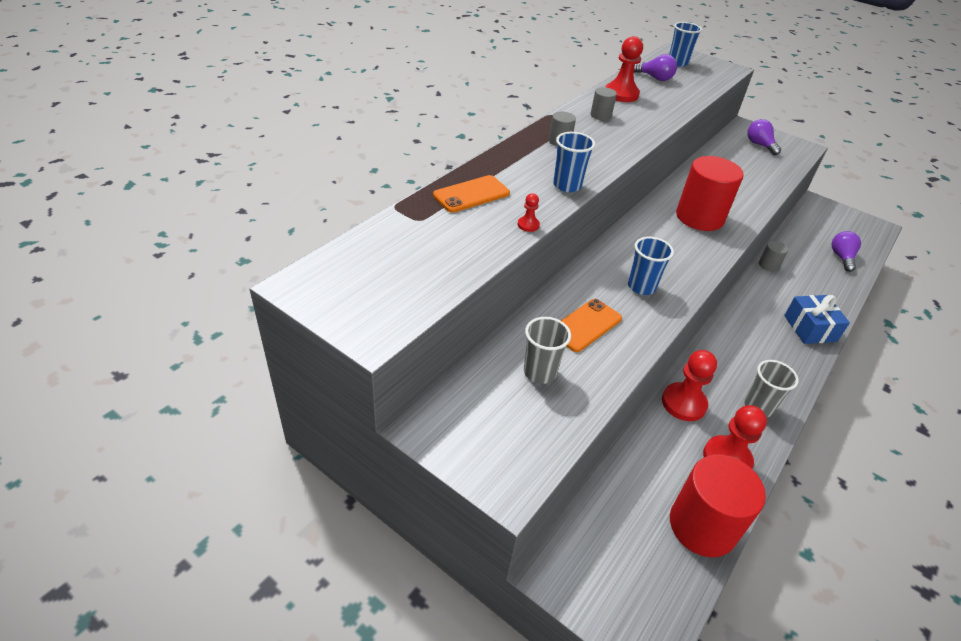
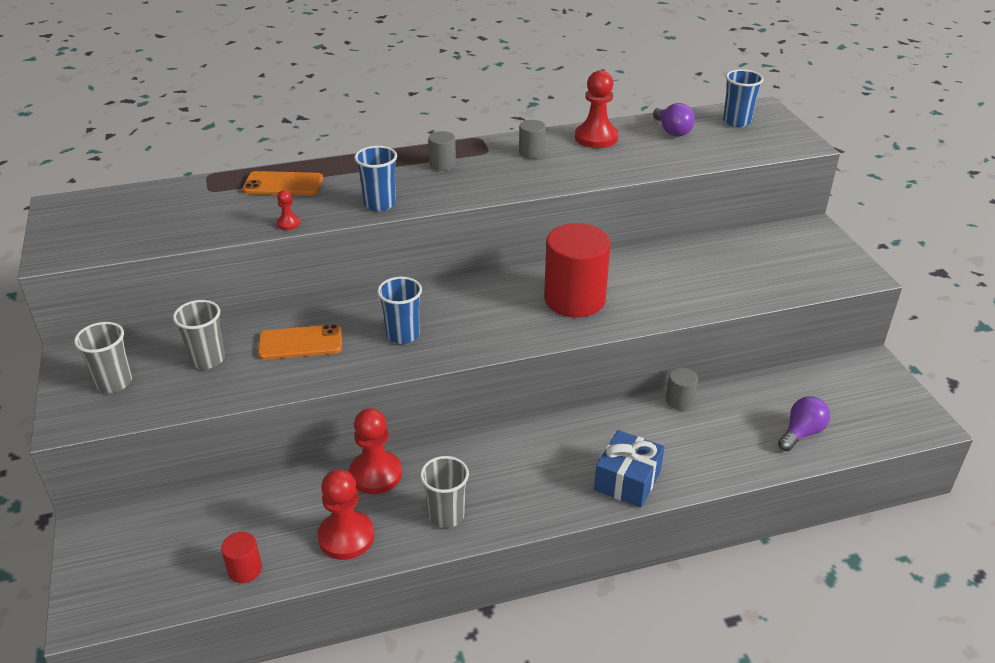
camera: 40 degrees right, 5 degrees down
red cylinder [670,454,766,557] -> red cylinder [221,532,262,583], size x0.45
purple light bulb [747,119,781,155] -> none
none -> grey cup [74,322,132,393]

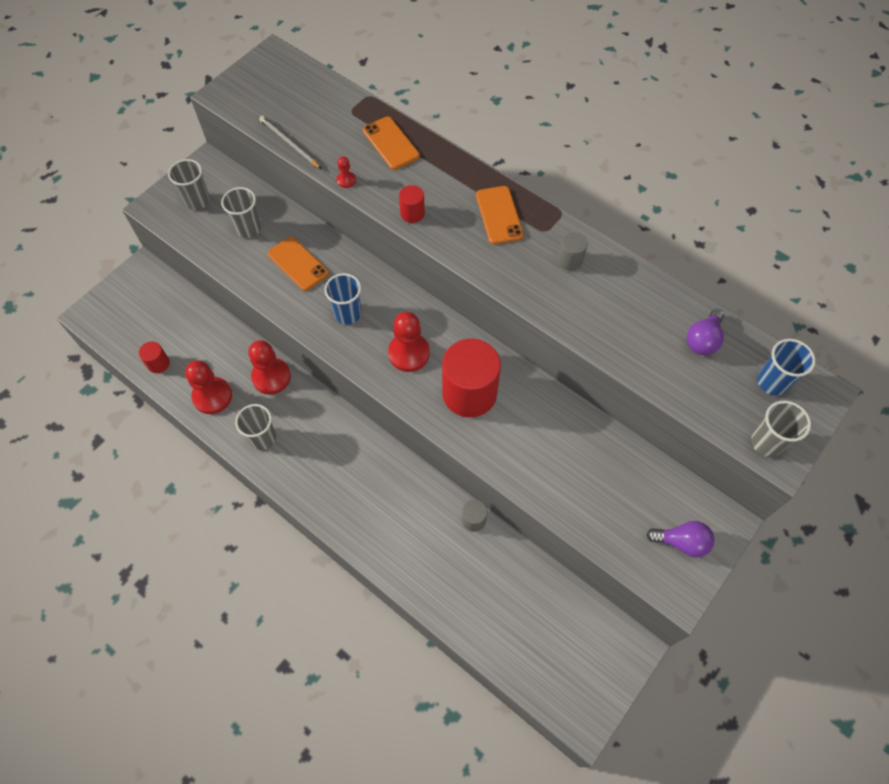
camera: 55 degrees right, 25 degrees up
blue cup [354,146,397,211] -> red cylinder [399,185,425,223]
grey cylinder [428,131,456,171] -> orange phone [476,186,524,244]
red pawn [575,70,618,148] -> red pawn moved to [388,312,430,372]
blue gift [594,430,664,508] -> none
purple light bulb [778,396,830,451] -> purple light bulb moved to [646,521,715,557]
none -> grey pencil [259,116,322,169]
none -> grey cup [751,401,811,457]

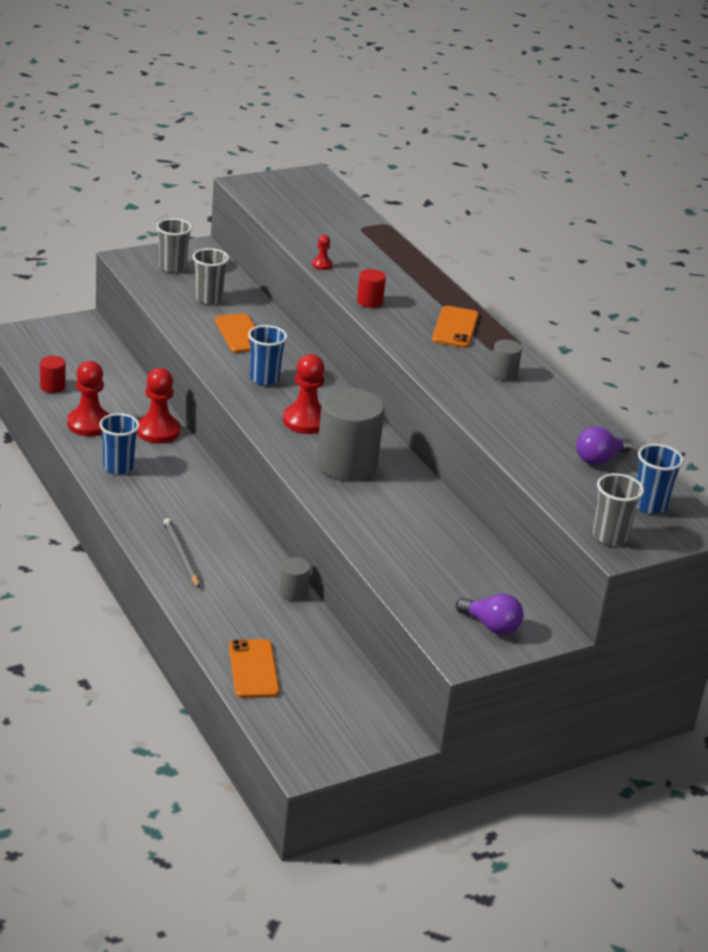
camera: 20 degrees right, 30 degrees down
grey cup [235,404,276,450] -> blue cup [99,413,140,474]
grey pencil [259,116,322,169] -> grey pencil moved to [163,518,200,589]
orange phone [363,117,420,170] -> orange phone moved to [229,639,280,698]
red cylinder [442,339,501,417] -> grey cylinder [316,388,385,481]

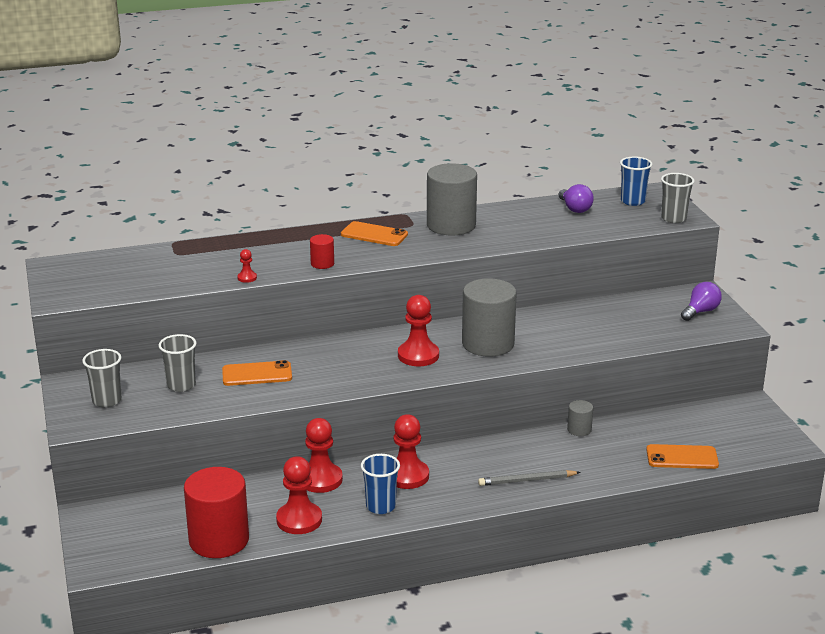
camera: 75 degrees left, 5 degrees down
red cylinder [40,356,66,393] -> red cylinder [184,467,249,558], size x2.20
blue cup [248,325,287,385] -> none
grey cylinder [490,340,522,381] -> grey cylinder [427,163,477,235], size x2.20
none -> red pawn [394,414,429,489]

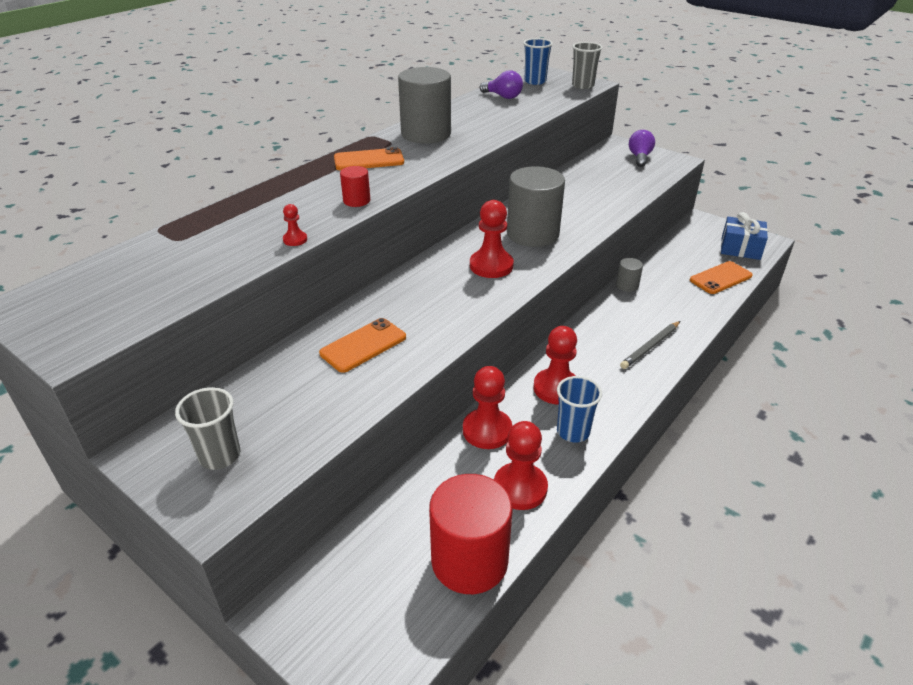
camera: 35 degrees left, 10 degrees up
grey cup [159,334,197,392] -> none
none -> blue gift [721,212,768,260]

